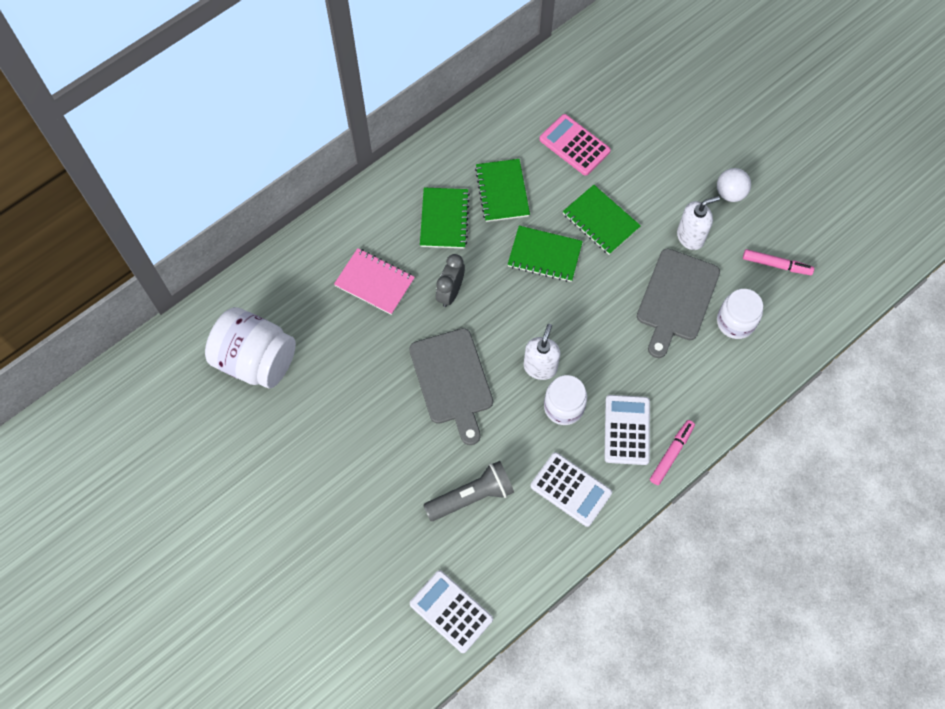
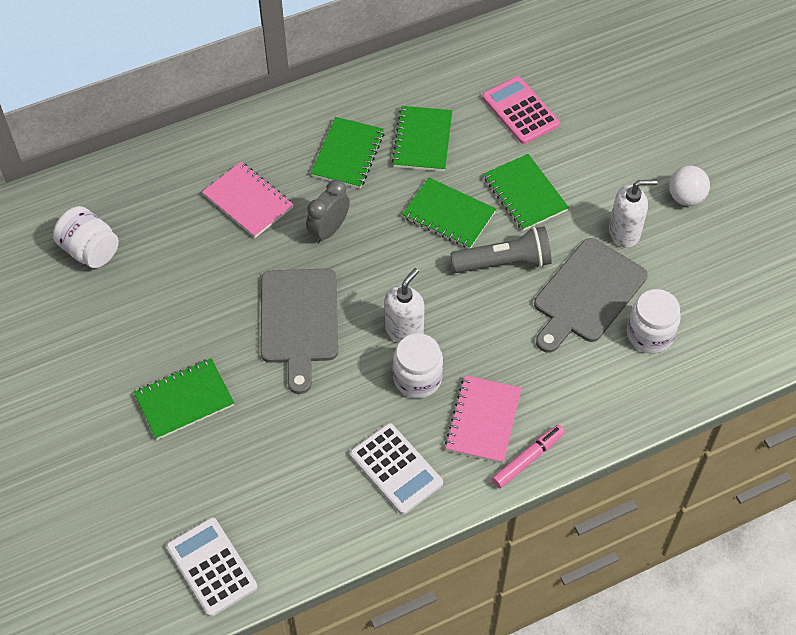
camera: 15 degrees right, 10 degrees down
white jar [205,307,296,389] -> white jar [53,206,119,268], size x0.63
grey flashlight [423,461,514,521] -> grey flashlight moved to [450,226,552,273]
white calculator [604,395,650,465] -> pink notebook [445,375,522,464]
pink marker [743,249,814,275] -> none
none -> green notebook [134,358,234,440]

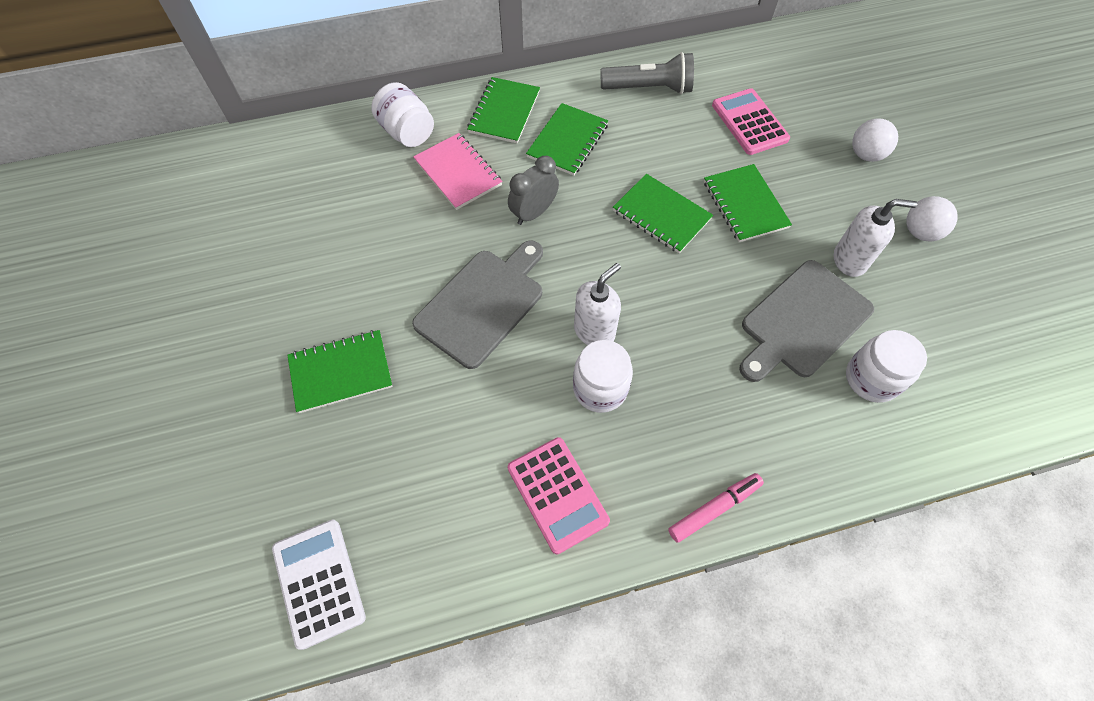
camera: 10 degrees right, 5 degrees up
white jar [53,206,119,268] -> white jar moved to [371,82,434,147]
grey cutting board [260,268,338,394] -> grey cutting board turned 150 degrees counterclockwise [412,240,543,369]
white calculator [350,423,443,514] -> pink calculator [508,437,610,554]
green notebook [392,106,452,171] -> green notebook moved to [467,77,540,143]
pink notebook [445,375,522,464] -> none
grey flashlight [450,226,552,273] -> grey flashlight moved to [600,52,694,94]
none -> white ball [852,118,898,162]

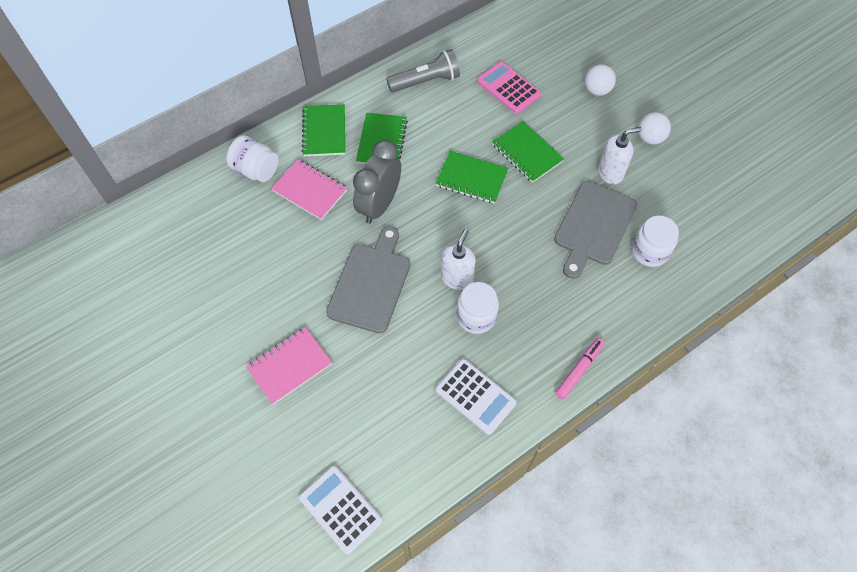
camera: 20 degrees left, 0 degrees up
green notebook [287,330,393,413] -> pink notebook [246,327,332,405]
grey clock [508,156,559,225] -> grey clock [353,140,401,224], size x1.53
pink calculator [508,437,610,554] -> white calculator [436,359,517,435]

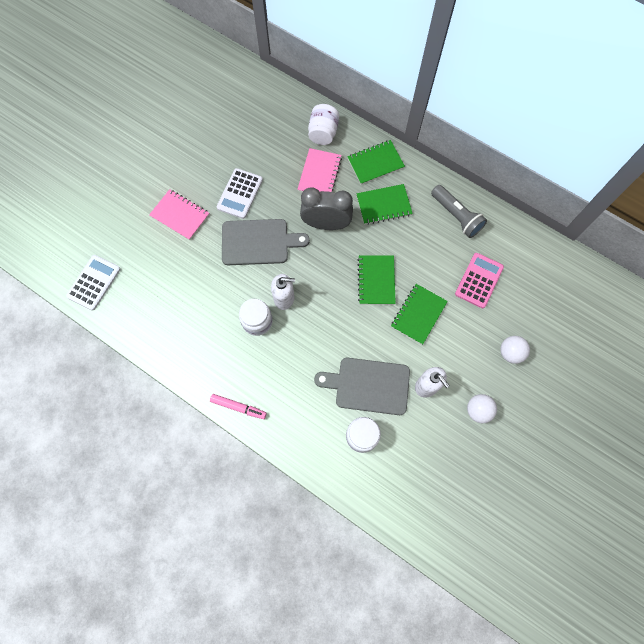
camera: 70 degrees right, 10 degrees up
white calculator [436,359,517,435] -> white calculator moved to [217,168,263,219]

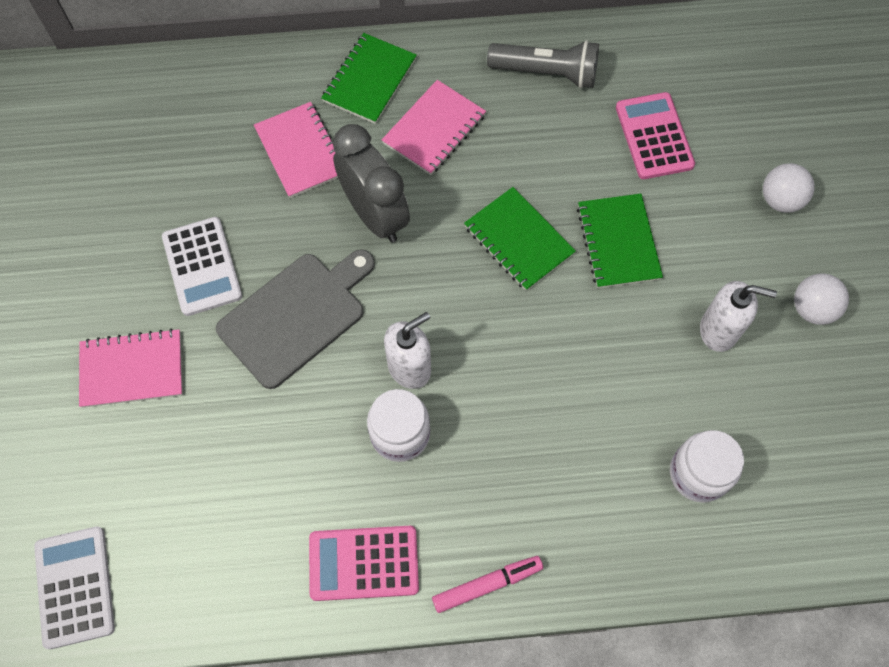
camera: 40 degrees left, 5 degrees down
grey clock [300,187,353,230] -> grey clock turned 90 degrees clockwise [333,124,410,243]
white jar [308,104,339,145] -> none
grey cutting board [314,358,410,415] -> none
green notebook [356,184,413,225] -> pink notebook [382,80,486,175]
none -> pink calculator [309,526,419,601]

